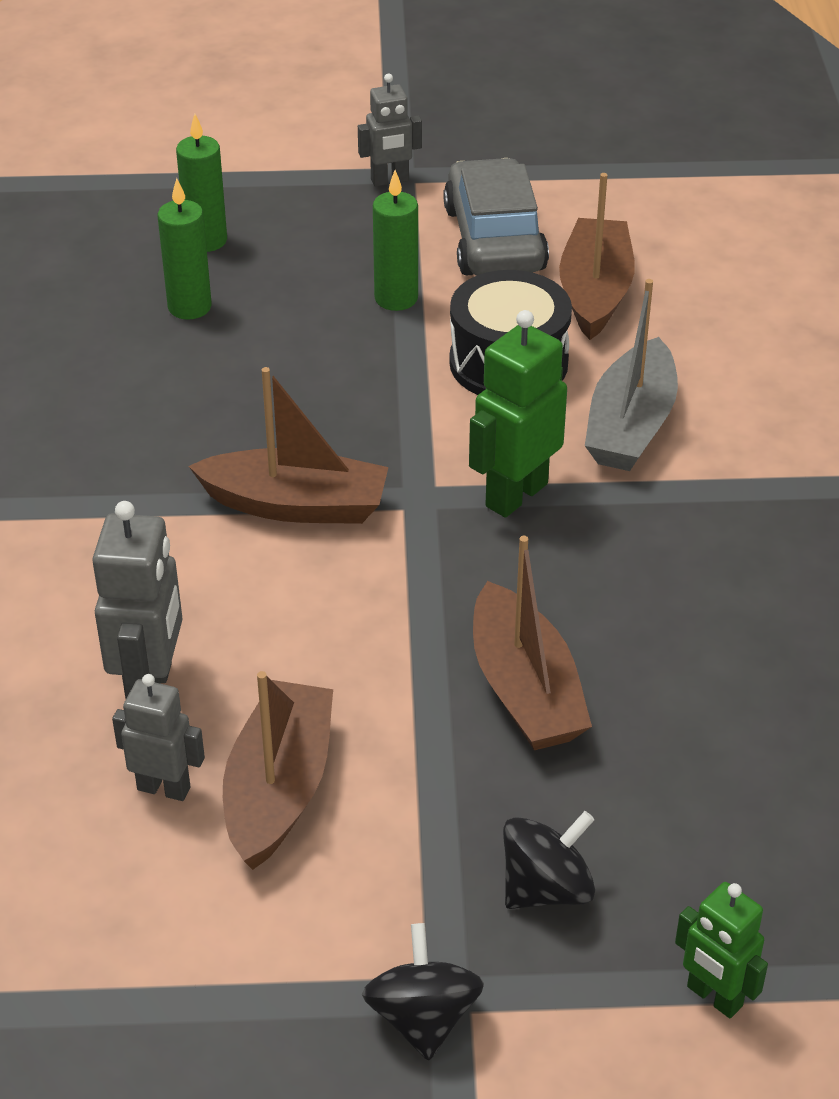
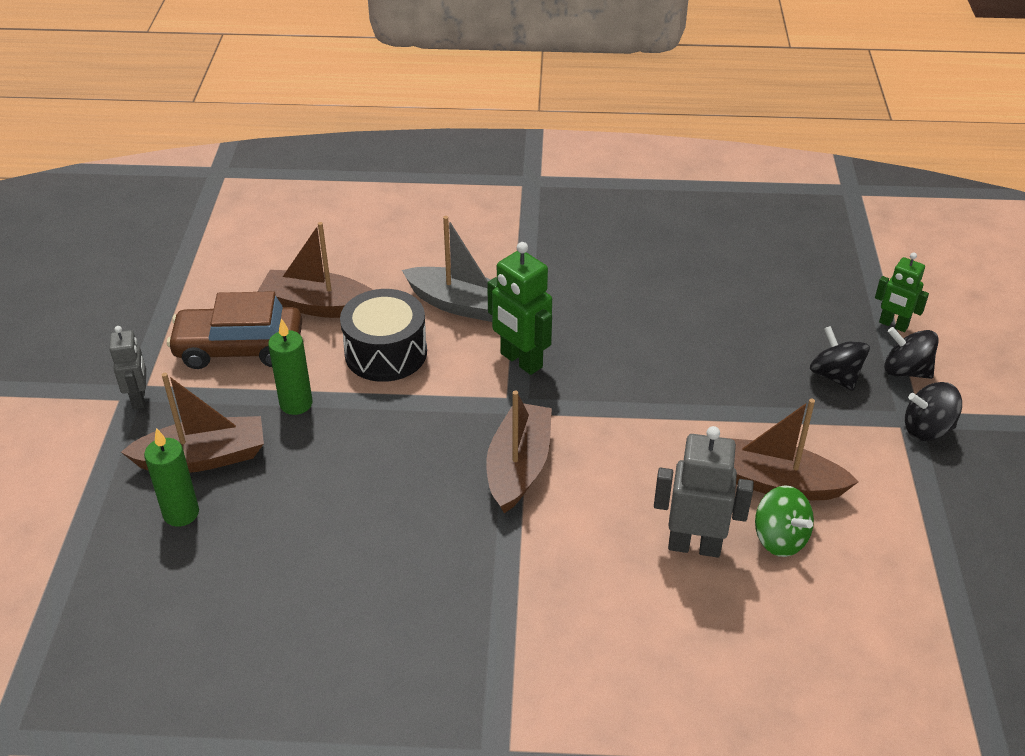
camera: 85 degrees left, 0 degrees up
grey robot [112,674,205,801] -> green spinning top [755,485,814,557]
green candle [158,178,212,320] -> none
grey car [443,158,549,276] -> brown car [167,291,302,369]
brown boat [473,536,592,750] -> brown boat moved to [121,373,264,473]
green robot [675,882,768,1018] -> green robot turned 75 degrees clockwise [875,252,929,332]
none -> black spinning top [884,327,939,379]

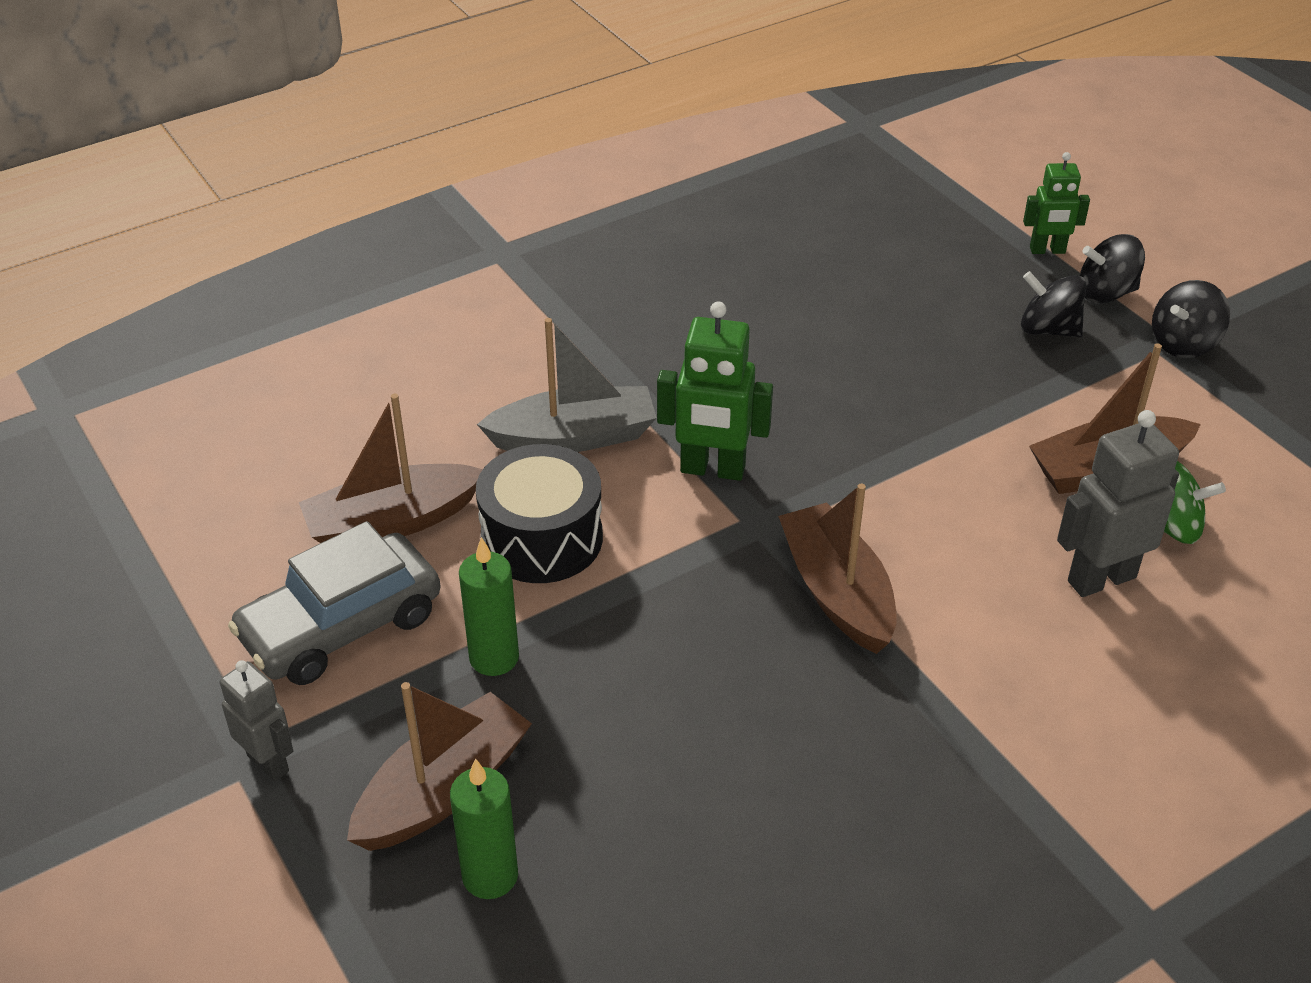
camera: 35 degrees left, 0 degrees up
brown car [167,291,302,369] -> grey car [228,521,441,685]

